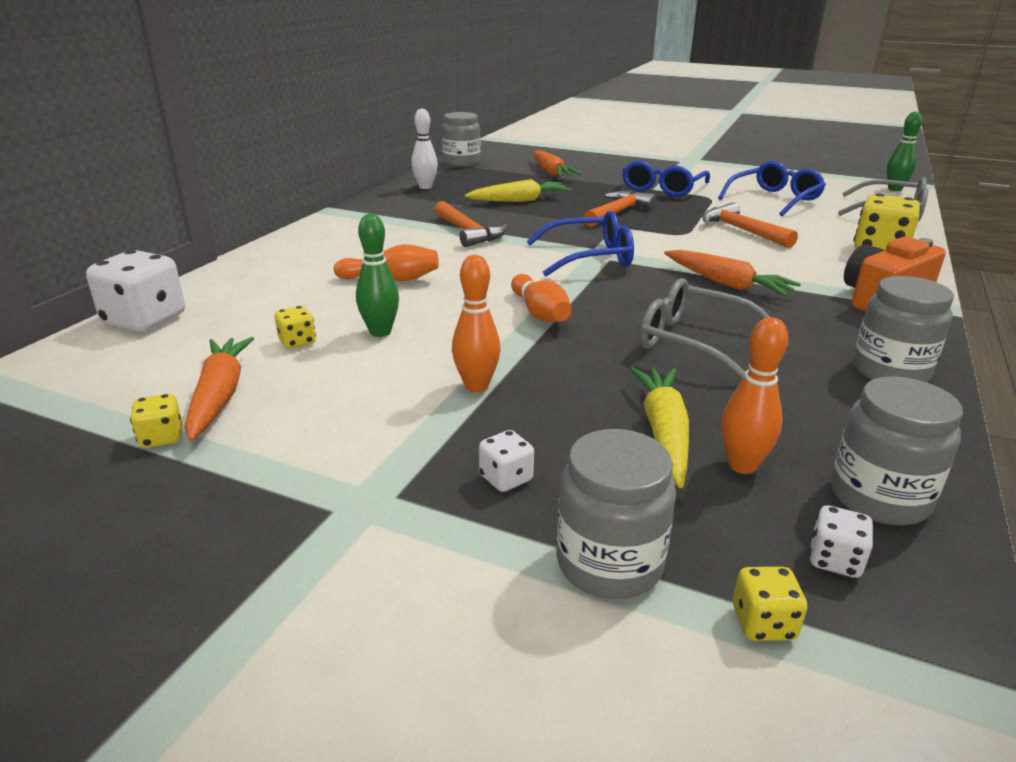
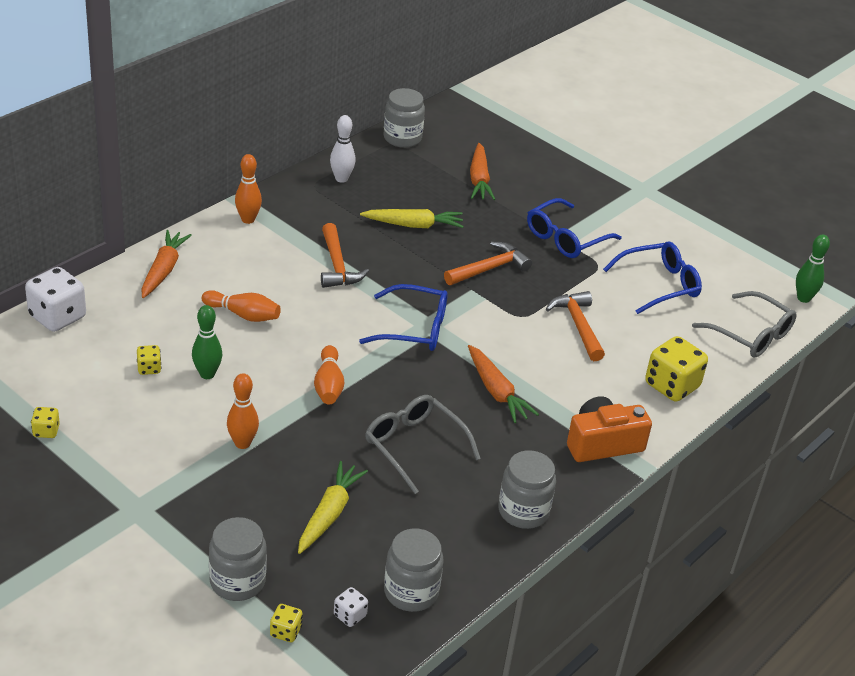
camera: 15 degrees right, 10 degrees up
orange carrot [185,337,254,441] -> orange carrot moved to [141,230,192,298]
white dice [479,430,534,492] -> none
orange bowling pin [721,317,788,474] -> orange bowling pin moved to [235,154,262,224]

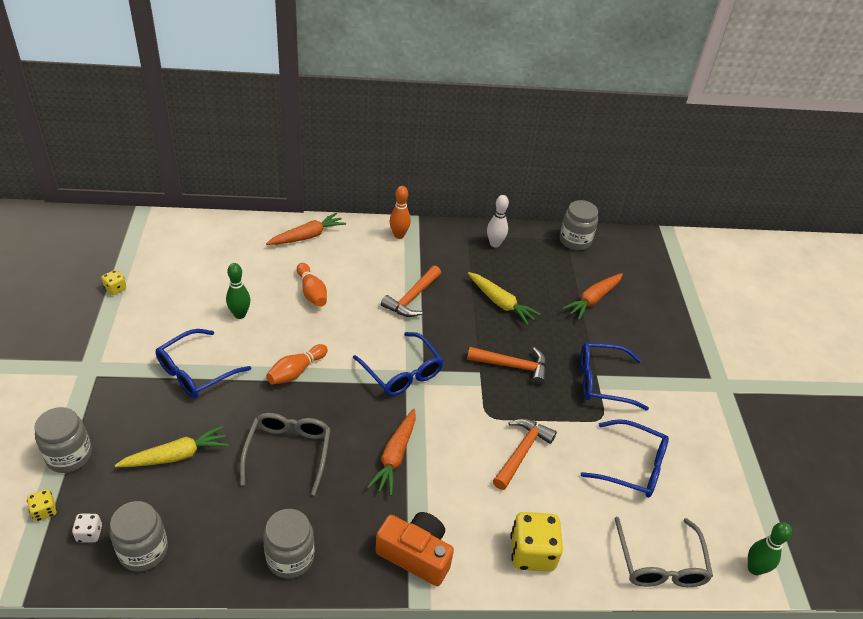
camera: 45 degrees right, 5 degrees up
white dice [25,267,86,332] -> none
yellow dice [137,345,161,375] -> none
orange bowling pin [227,373,259,449] -> blue glasses [156,329,251,398]

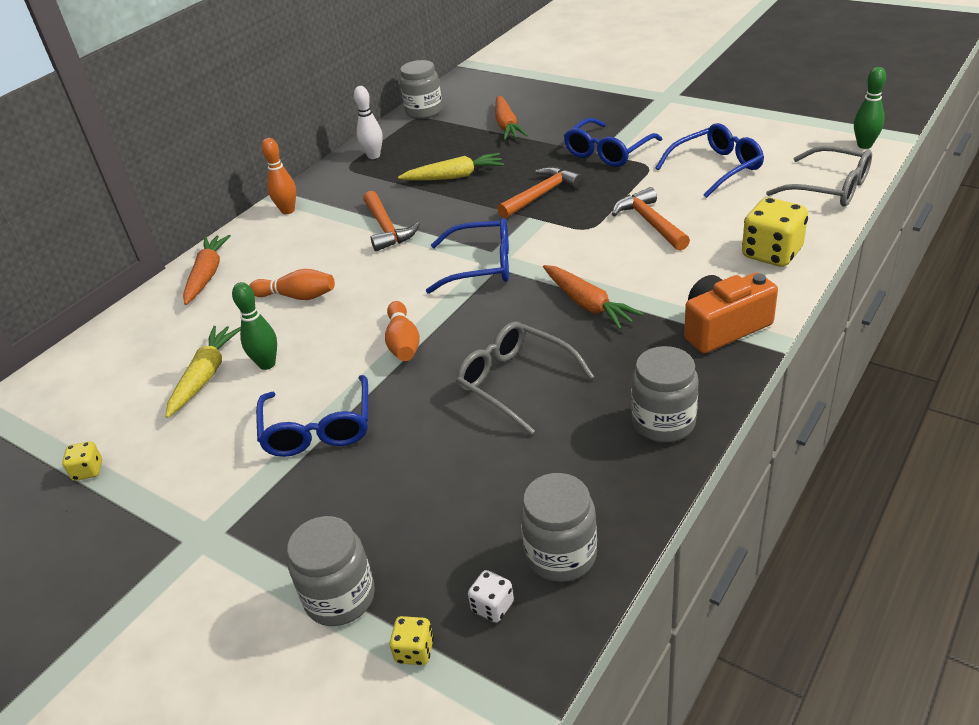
camera: 45 degrees left, 5 degrees down
yellow carrot [115,426,229,467] -> yellow carrot moved to [166,326,241,418]

